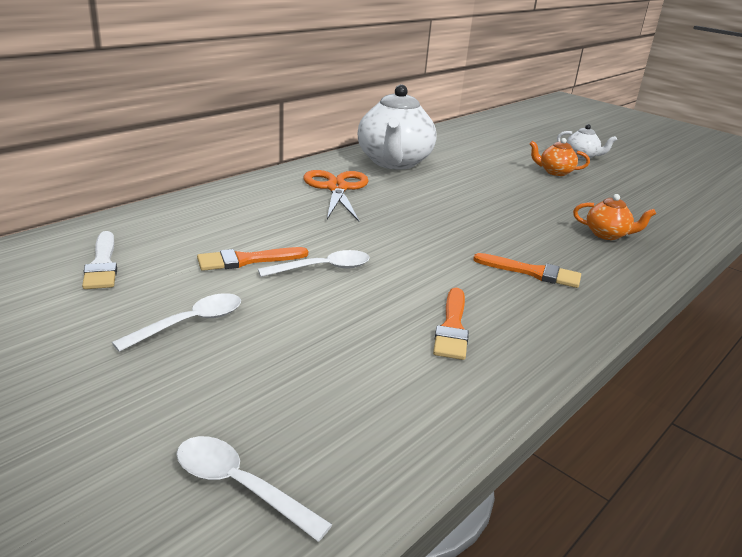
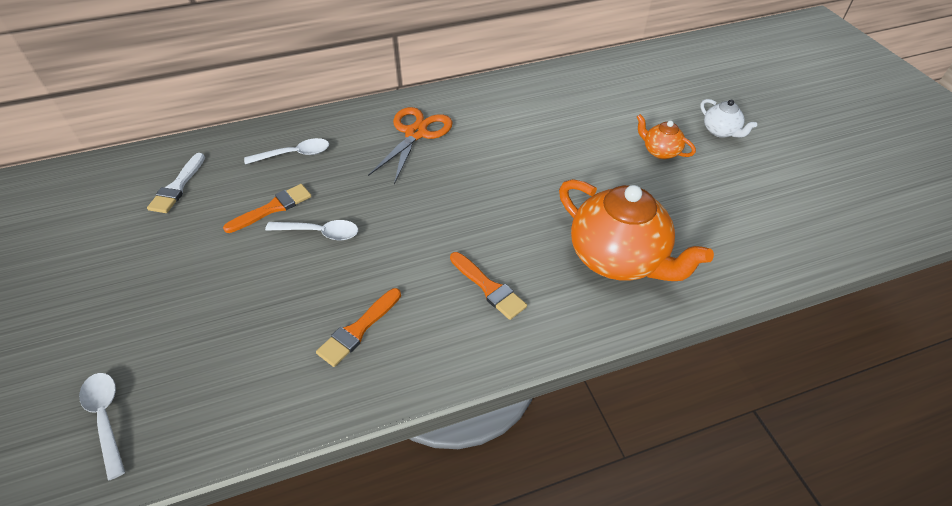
camera: 30 degrees right, 20 degrees up
white spoon [112,293,241,352] -> white spoon moved to [244,138,329,165]
orange brush [197,247,308,271] -> orange brush turned 135 degrees clockwise [223,184,312,233]
white teapot [358,84,437,170] -> none
orange teapot [573,194,656,240] -> orange teapot [559,179,714,281], size x2.13

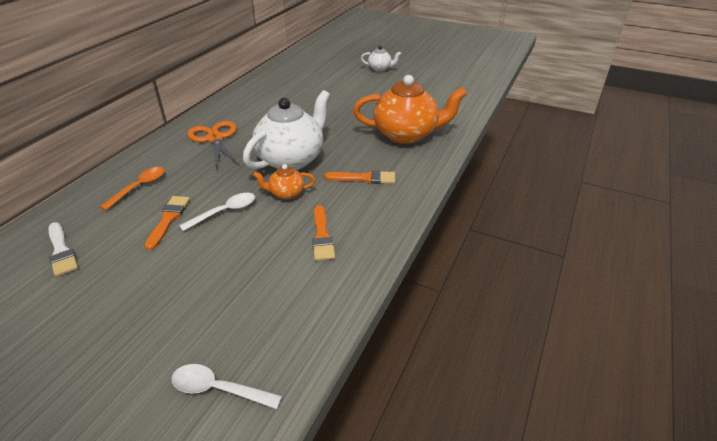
camera: 45 degrees left, 10 degrees down
white spoon [244,138,329,165] -> orange spoon [100,167,165,210]
orange teapot [637,114,696,159] -> orange teapot moved to [253,164,316,200]
none -> white teapot [243,90,330,170]

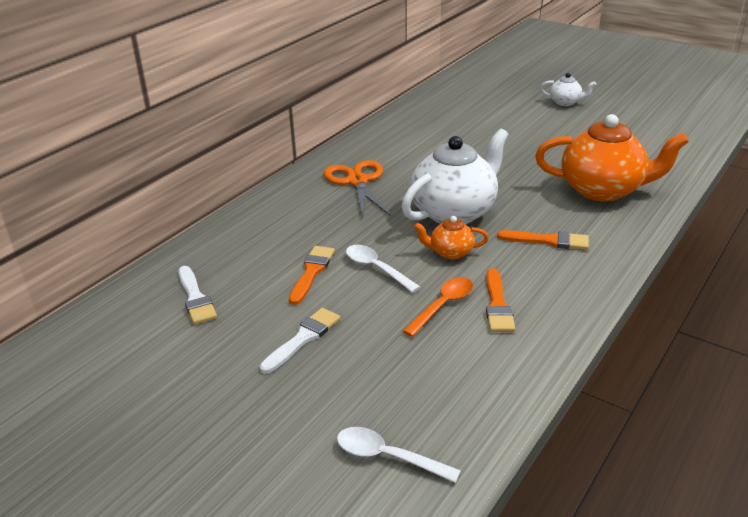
camera: 10 degrees right, 5 degrees down
orange spoon [100,167,165,210] -> orange spoon moved to [403,277,473,337]
white spoon [179,193,255,231] -> white spoon turned 105 degrees counterclockwise [346,245,420,293]
none -> white brush [260,308,341,374]

